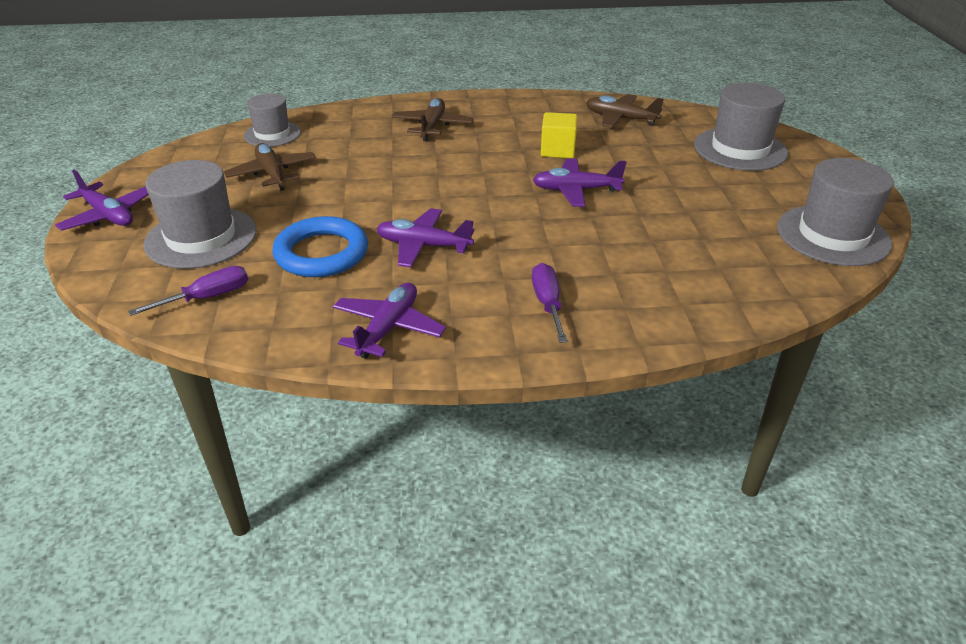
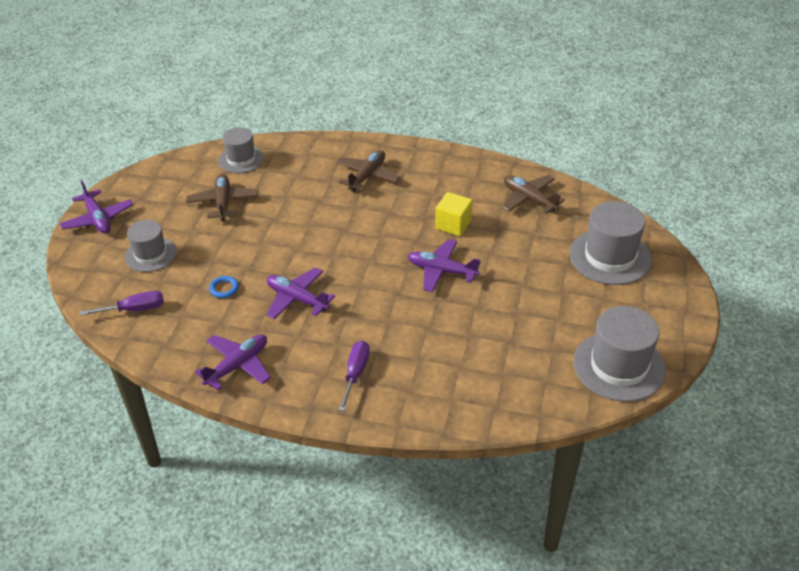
camera: 20 degrees right, 5 degrees up
grey hat [144,160,257,269] -> grey hat [125,220,176,272], size x0.64
blue ring [272,216,368,277] -> blue ring [209,276,239,298], size x0.42

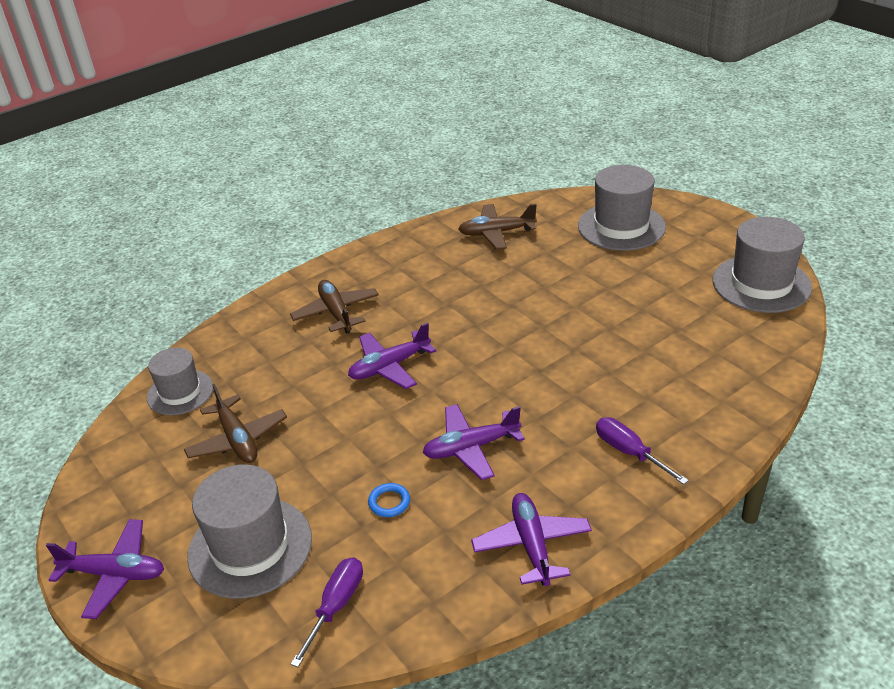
camera: 50 degrees left, 5 degrees down
grey hat [125,220,176,272] -> grey hat [187,464,312,599], size x1.57
brown plane [186,174,258,221] -> brown plane turned 150 degrees counterclockwise [184,384,287,463]
purple plane [408,239,481,292] -> purple plane moved to [348,322,436,389]
yellow cube [435,192,473,236] -> none

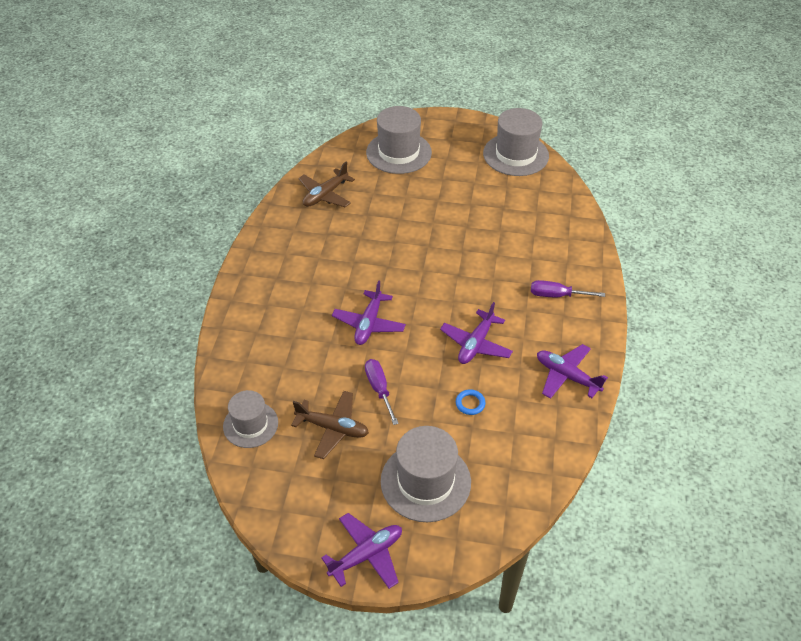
camera: 45 degrees left, 10 degrees up
brown plane [290,280,379,333] -> none
purple screwdriver [291,557,363,667] -> purple screwdriver moved to [365,359,399,425]

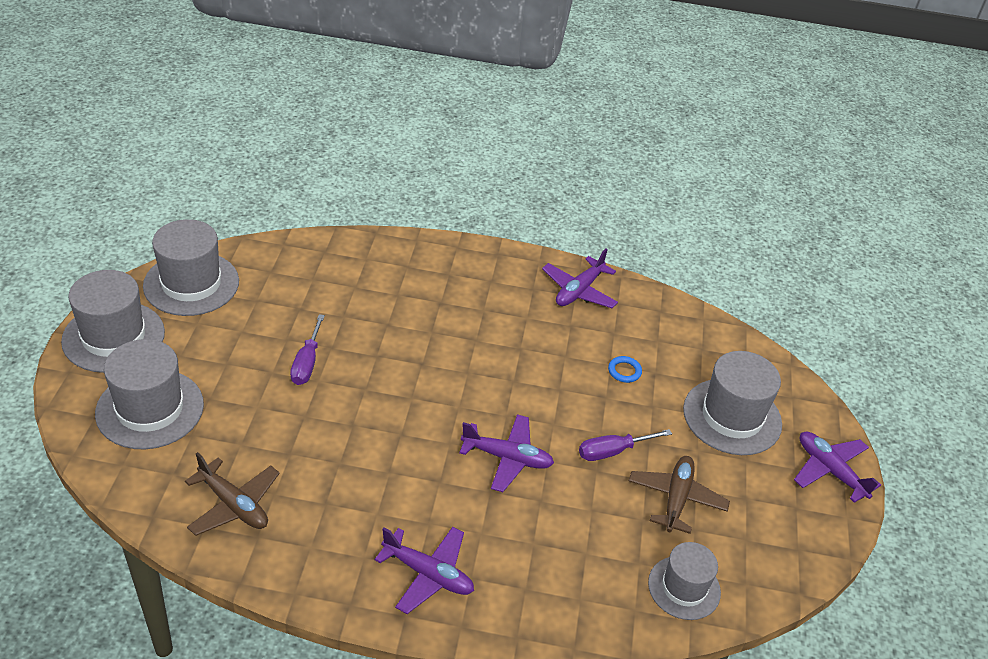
camera: 95 degrees left, 5 degrees down
purple plane [440,302,513,364] -> purple plane moved to [374,527,474,614]
purple screwdriver [531,280,605,297] -> purple screwdriver moved to [290,314,325,385]
none -> grey hat [61,270,165,373]

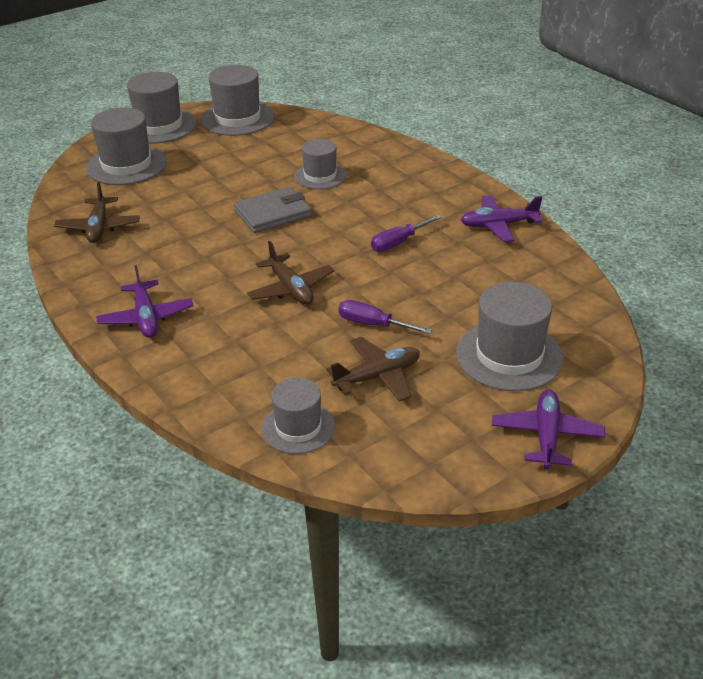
camera: 50 degrees right, 5 degrees down
purple screwdriver [290,314,325,385] -> purple screwdriver moved to [371,215,442,252]
purple plane [459,414,554,492] -> brown plane [247,241,334,305]
blue ring [608,356,642,383] -> none
none -> grey wallet [234,187,312,233]
none -> grey hat [294,139,346,189]

